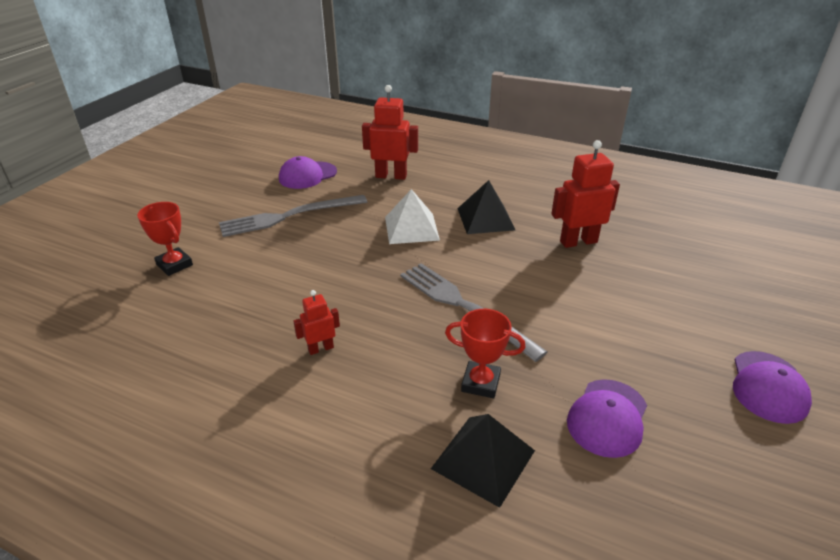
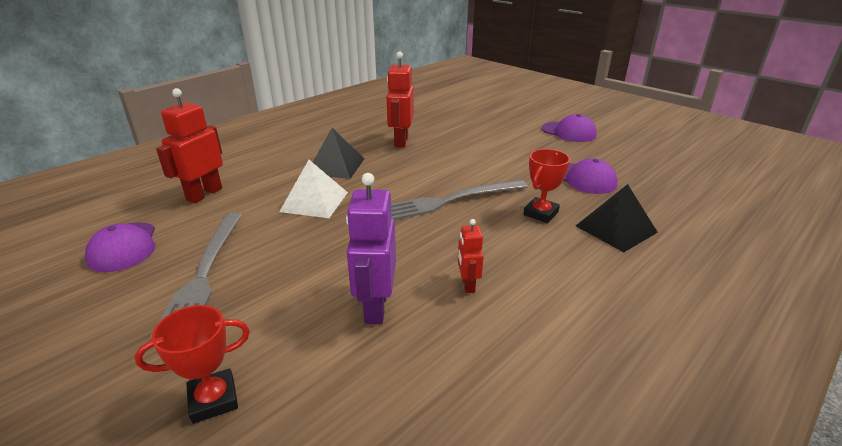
camera: 70 degrees left, 5 degrees down
none -> purple robot [346,173,396,324]

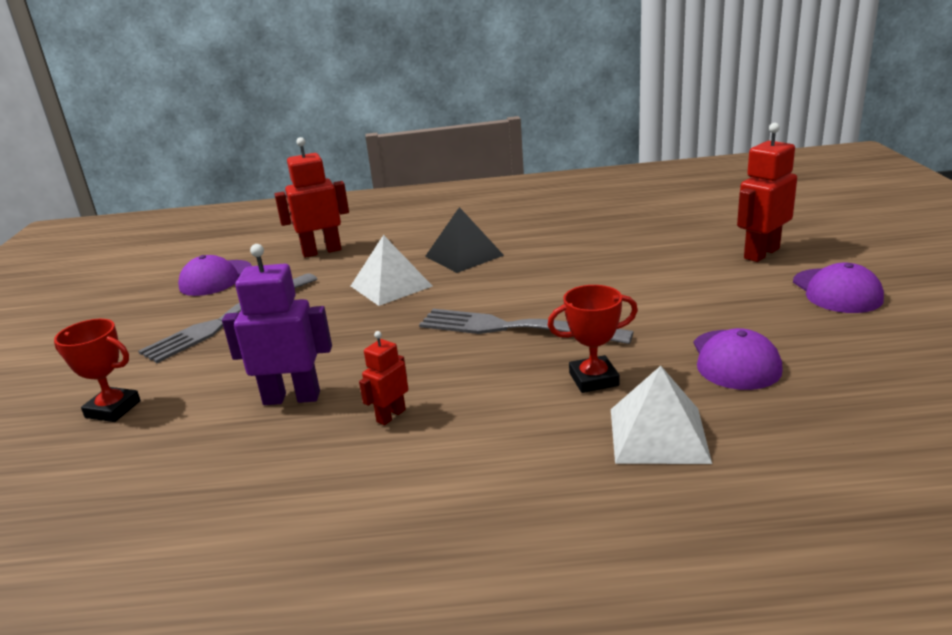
camera: 45 degrees right, 5 degrees down
purple robot [346,173,396,324] -> purple robot turned 45 degrees clockwise [222,244,332,405]
red robot [386,51,414,148] -> red robot moved to [737,123,797,262]
black pyramid [576,184,658,252] -> white pyramid [611,366,712,464]

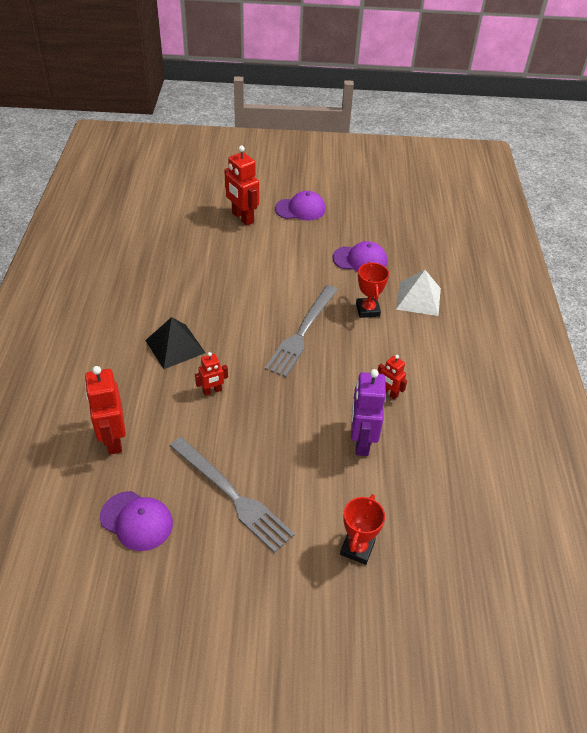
camera: 90 degrees left, 20 degrees up
white pyramid [351,235,432,306] -> red robot [195,352,228,396]

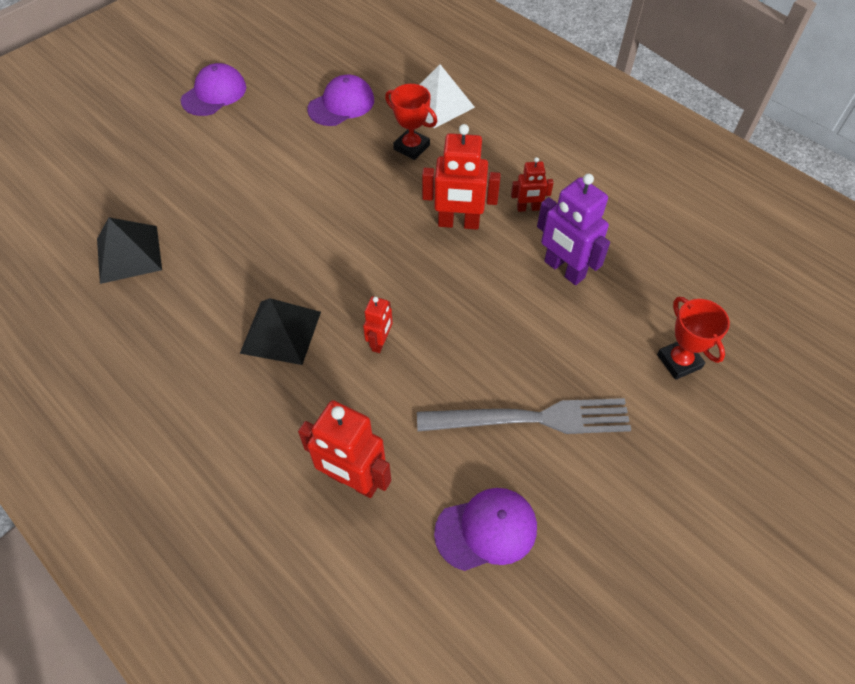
camera: 45 degrees left, 10 degrees up
red robot [224,146,259,226] -> red robot moved to [422,124,501,230]
grey fork [265,285,338,377] -> none
none -> black pyramid [97,217,162,284]

